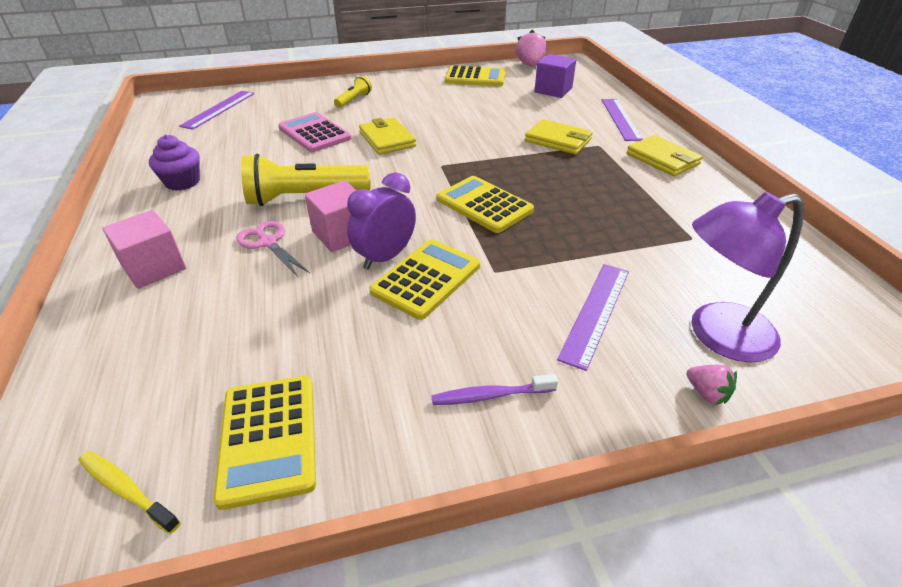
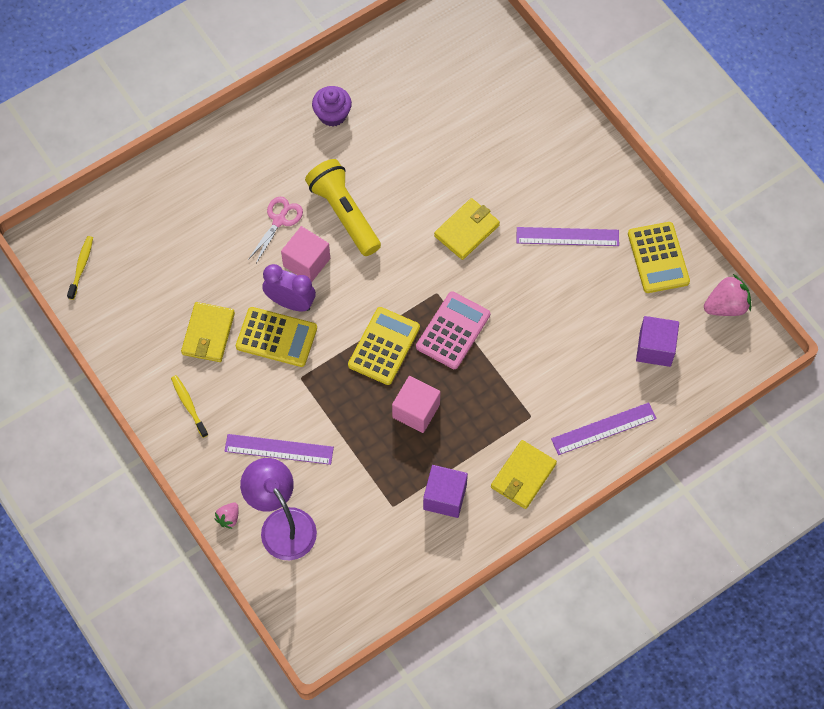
camera: 70 degrees right, 25 degrees up
pink cube [102,210,186,289] -> pink cube moved to [392,376,440,433]
purple ruler [179,91,255,130] -> purple ruler moved to [517,227,619,246]
yellow calculator [213,376,316,510] -> none
pink calculator [278,112,351,152] -> pink calculator moved to [416,291,490,369]
yellow flashlight [334,76,372,108] -> none
purple toothbrush [431,374,558,405] -> yellow toothbrush [171,375,208,438]
yellow wallet [525,119,593,155] -> yellow wallet moved to [181,302,235,362]
none -> purple cube [423,465,468,518]

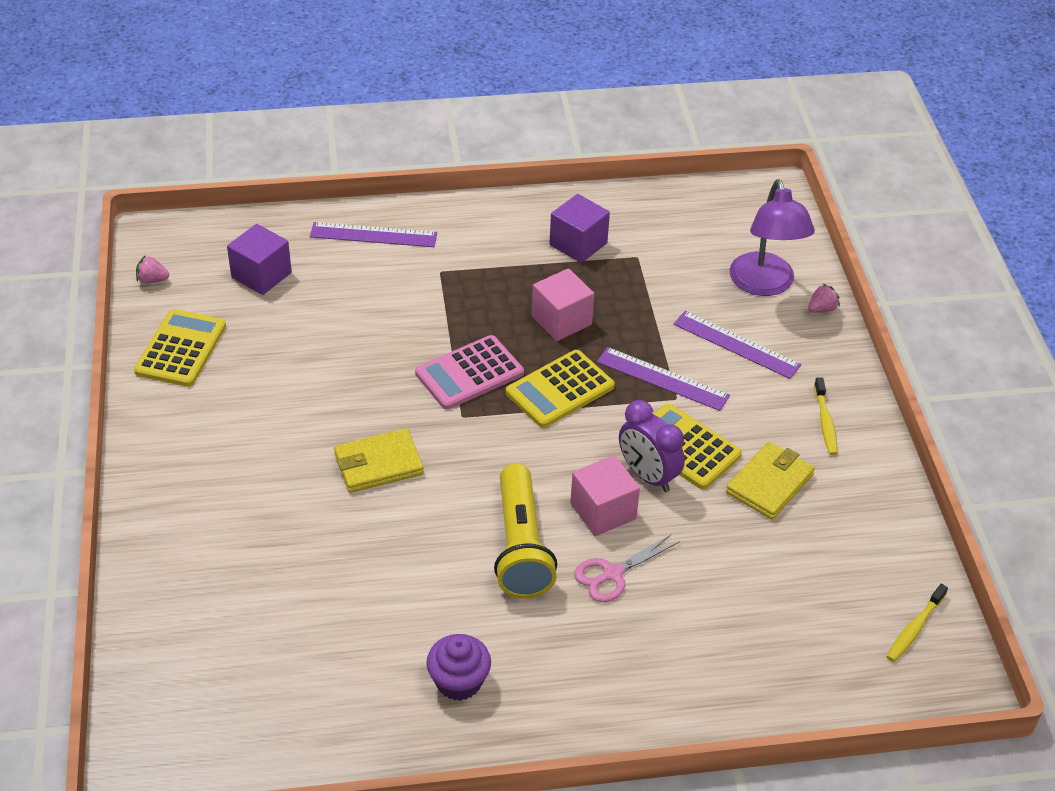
camera: 155 degrees left, 20 degrees down
yellow wallet [491,440,557,509] -> none
purple ruler [517,227,619,246] -> purple ruler moved to [597,347,730,411]
pink strawberry [704,274,751,316] -> pink strawberry [136,255,169,284], size x0.55

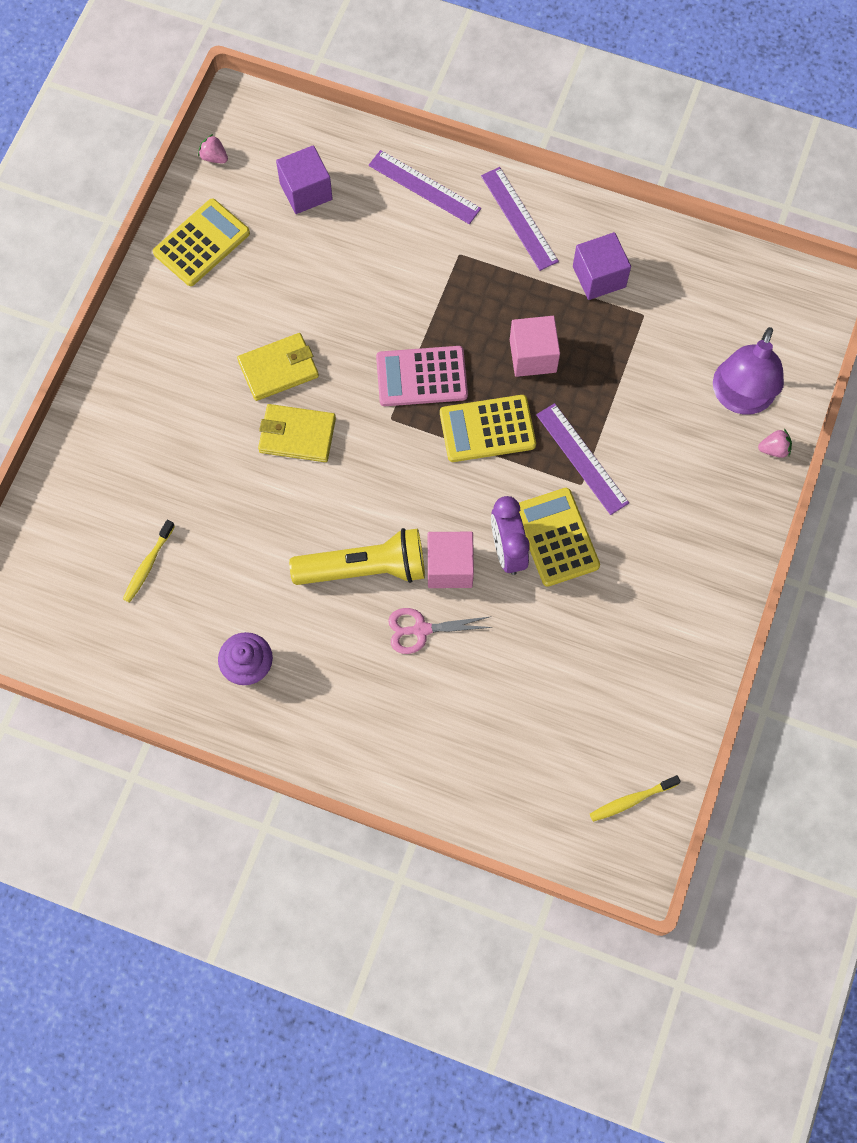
camera: 30 degrees right, 25 degrees up
yellow flashlight [494,464,557,598] -> yellow flashlight turned 120 degrees counterclockwise [289,528,425,585]
purple ruler [673,311,801,379] -> purple ruler moved to [481,167,559,271]
yellow wallet [726,442,815,519] -> yellow wallet moved to [237,333,319,401]
yellow toothbrush [814,377,838,455] -> yellow toothbrush moved to [123,520,175,603]

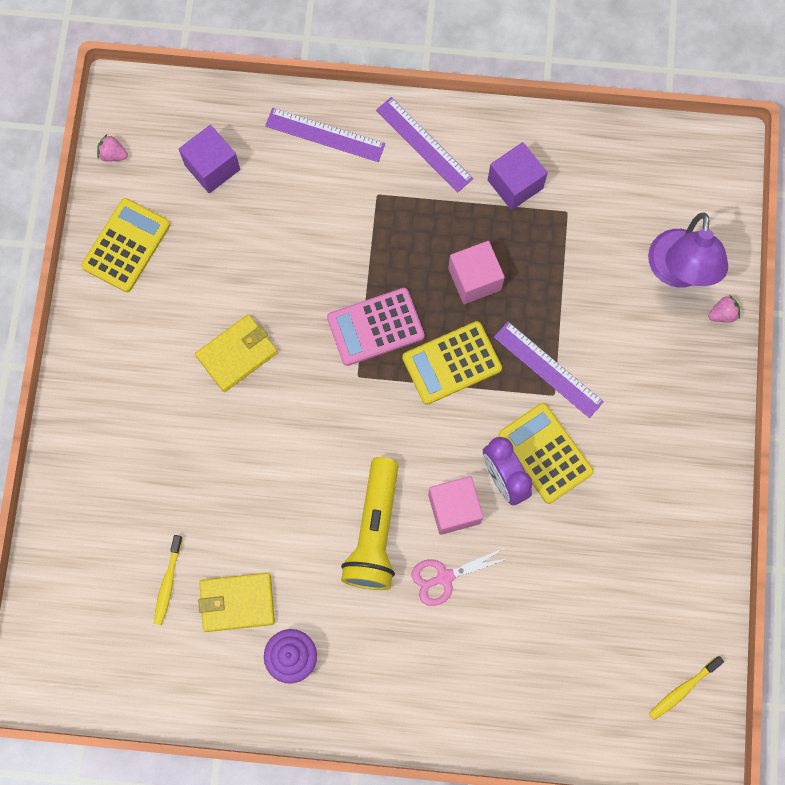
camera: 15 degrees left, 5 degrees up
yellow wallet [258,404,336,462] -> yellow wallet moved to [198,573,275,632]
yellow flashlight [289,528,425,585] -> yellow flashlight turned 120 degrees clockwise [341,457,399,590]

